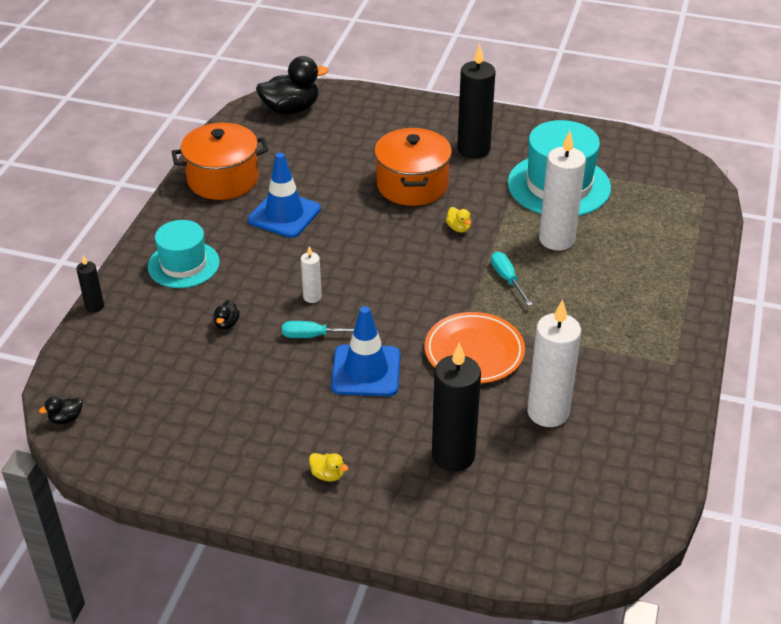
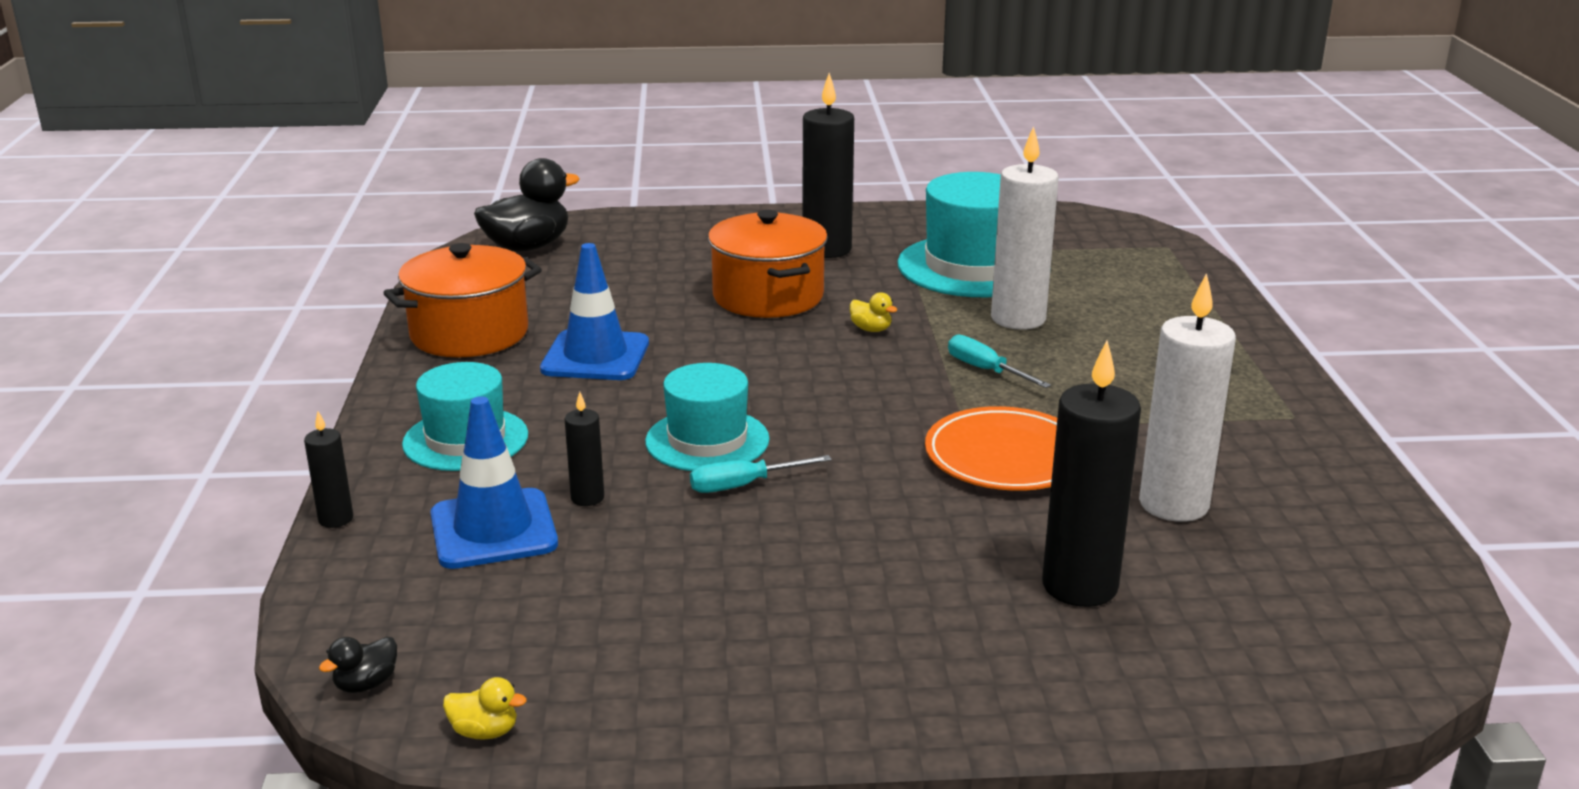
camera: 20 degrees left, 15 degrees down
black duck [213,300,240,330] -> black candle [565,392,604,506]
white candle [301,246,322,303] -> turquoise hat [645,363,770,471]
yellow duck [309,453,348,482] -> yellow duck moved to [443,677,527,740]
blue traffic cone [331,306,400,396] -> blue traffic cone moved to [430,396,558,569]

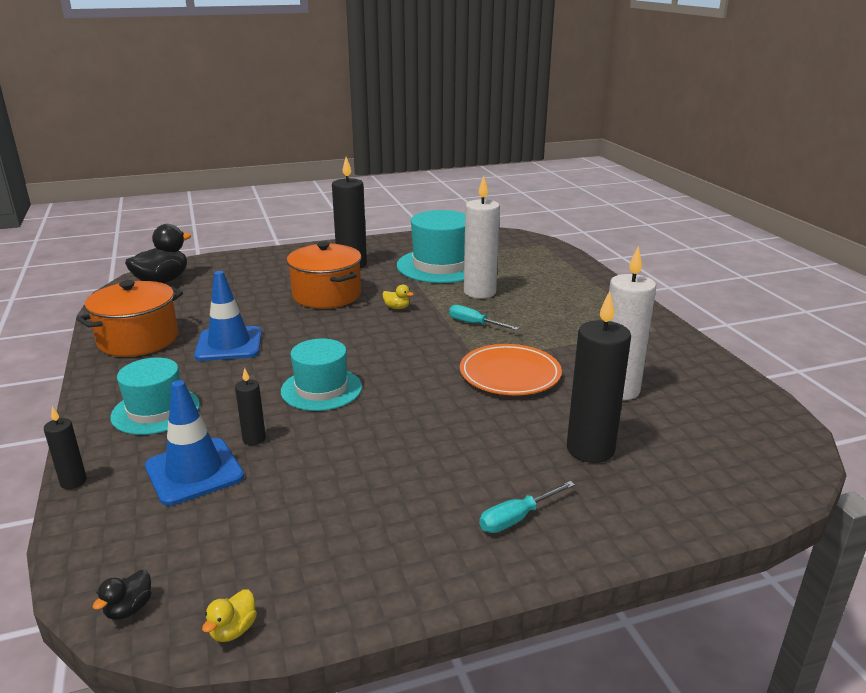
camera: 15 degrees left, 0 degrees up
yellow duck [443,677,527,740] -> yellow duck turned 120 degrees clockwise [202,589,257,642]
turquoise screwdriver [690,455,832,493] -> turquoise screwdriver moved to [480,481,575,533]

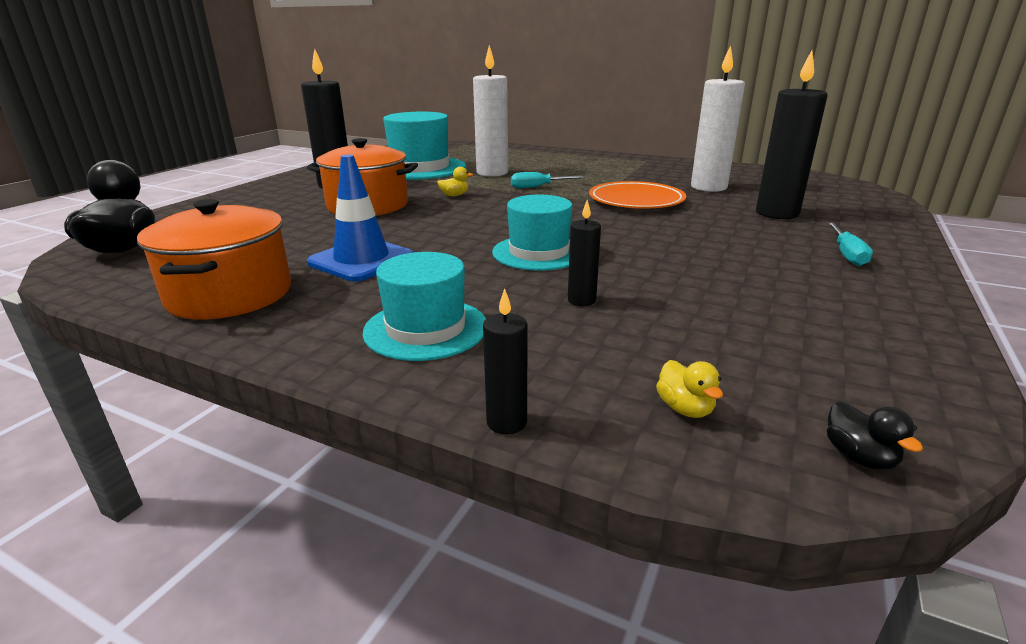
camera: 45 degrees left, 0 degrees up
blue traffic cone [145,380,244,506] -> none
yellow duck [202,589,257,642] -> yellow duck moved to [656,360,723,418]

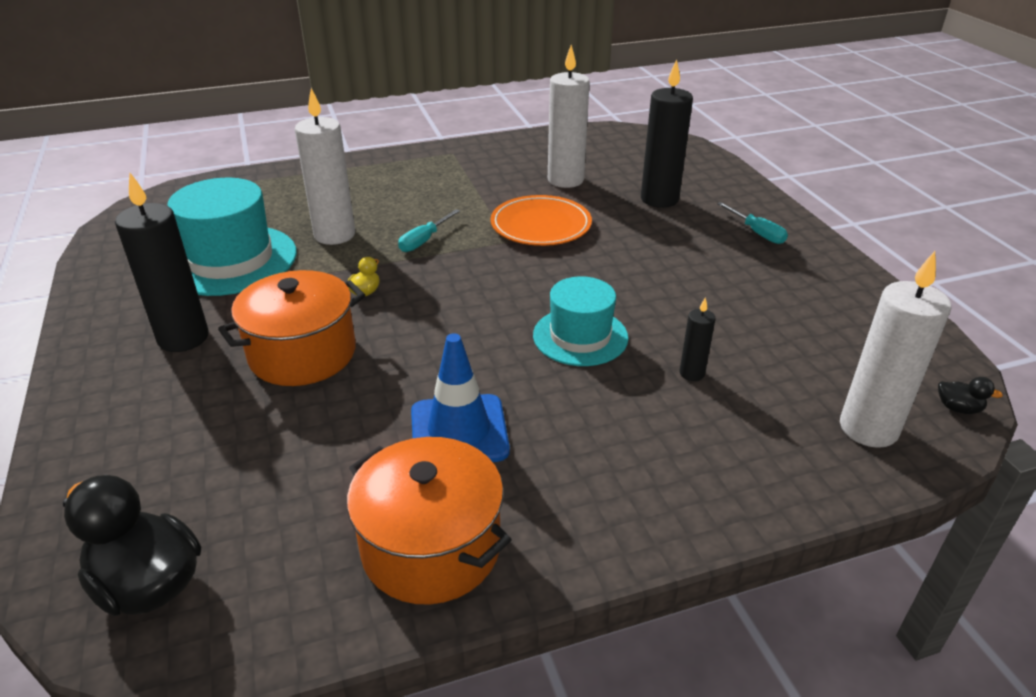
camera: 45 degrees left, 10 degrees up
turquoise hat [363,252,486,361] -> none
black candle [483,288,528,434] -> none
yellow duck [656,360,723,418] -> white candle [840,251,951,448]

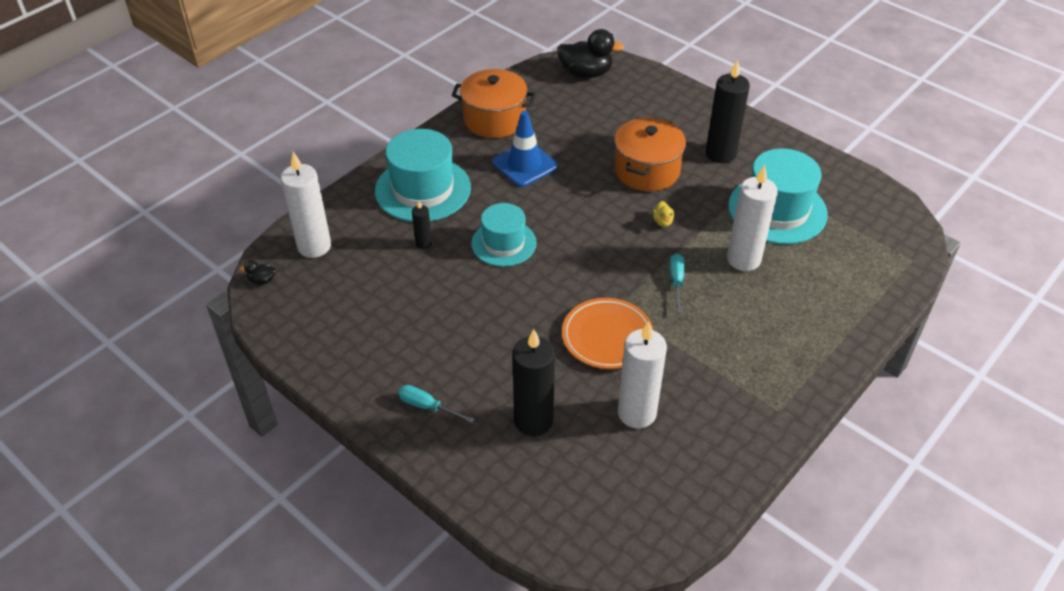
camera: 150 degrees right, 10 degrees up
none -> turquoise hat [375,129,471,222]

